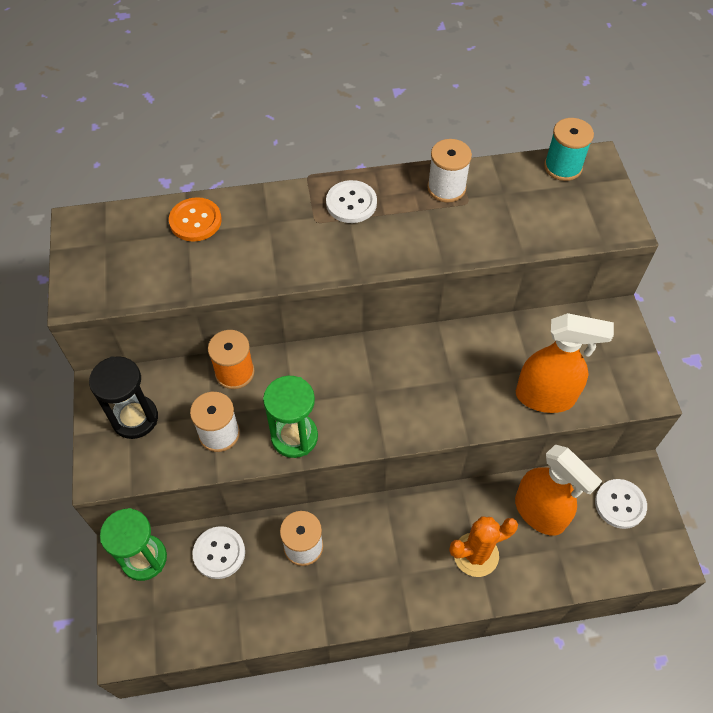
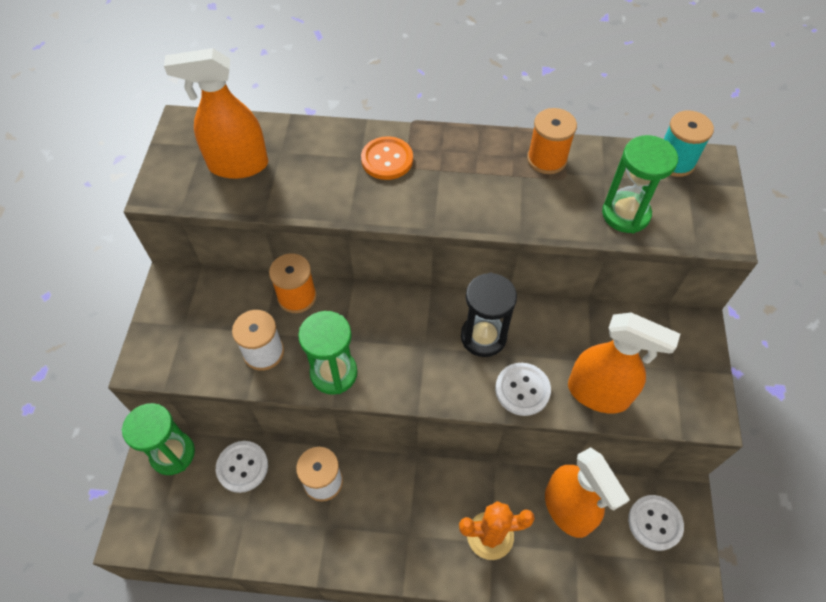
camera: 15 degrees right, 0 degrees up
black hourglass [89,356,158,439] -> black hourglass moved to [461,273,517,357]
orange button [169,197,222,242] -> orange button moved to [361,136,413,180]
white button [326,180,377,223] -> white button moved to [495,363,551,416]
white spool [427,139,472,203] -> orange spool [527,108,577,174]
none -> orange spray bottle [164,48,268,179]
none -> green hourglass [602,135,678,233]

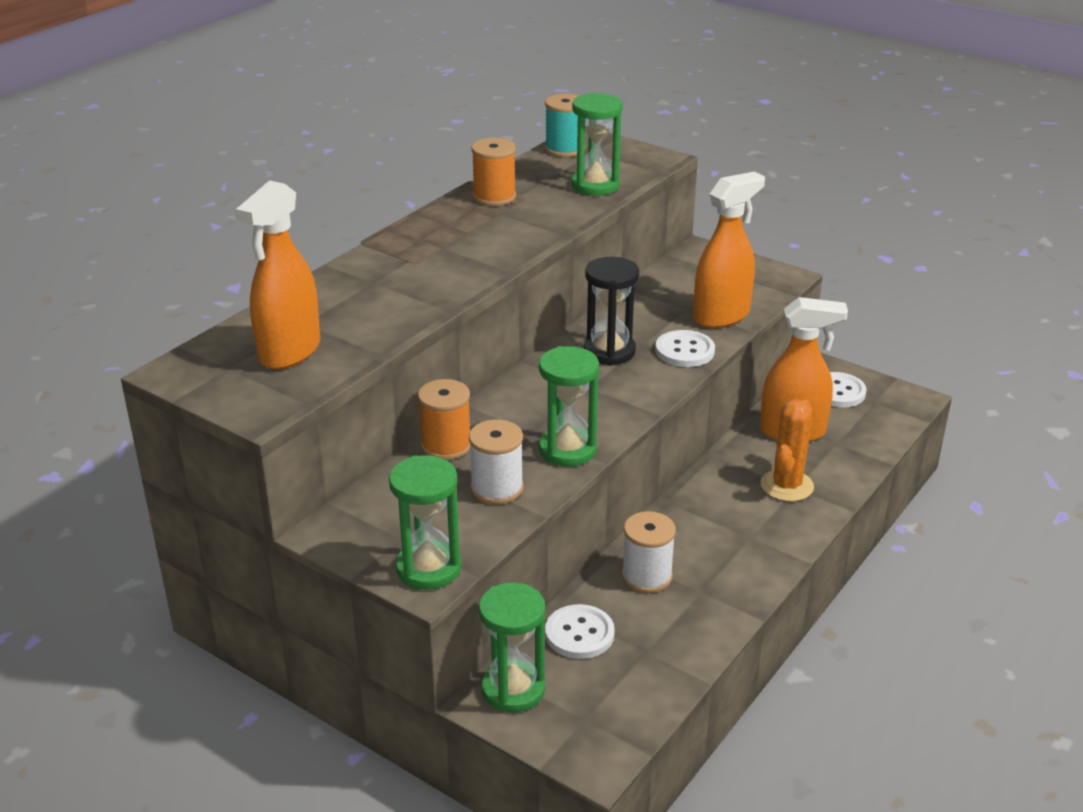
camera: 60 degrees left, 25 degrees down
orange button [361,136,413,180] -> none
none -> green hourglass [389,455,461,590]

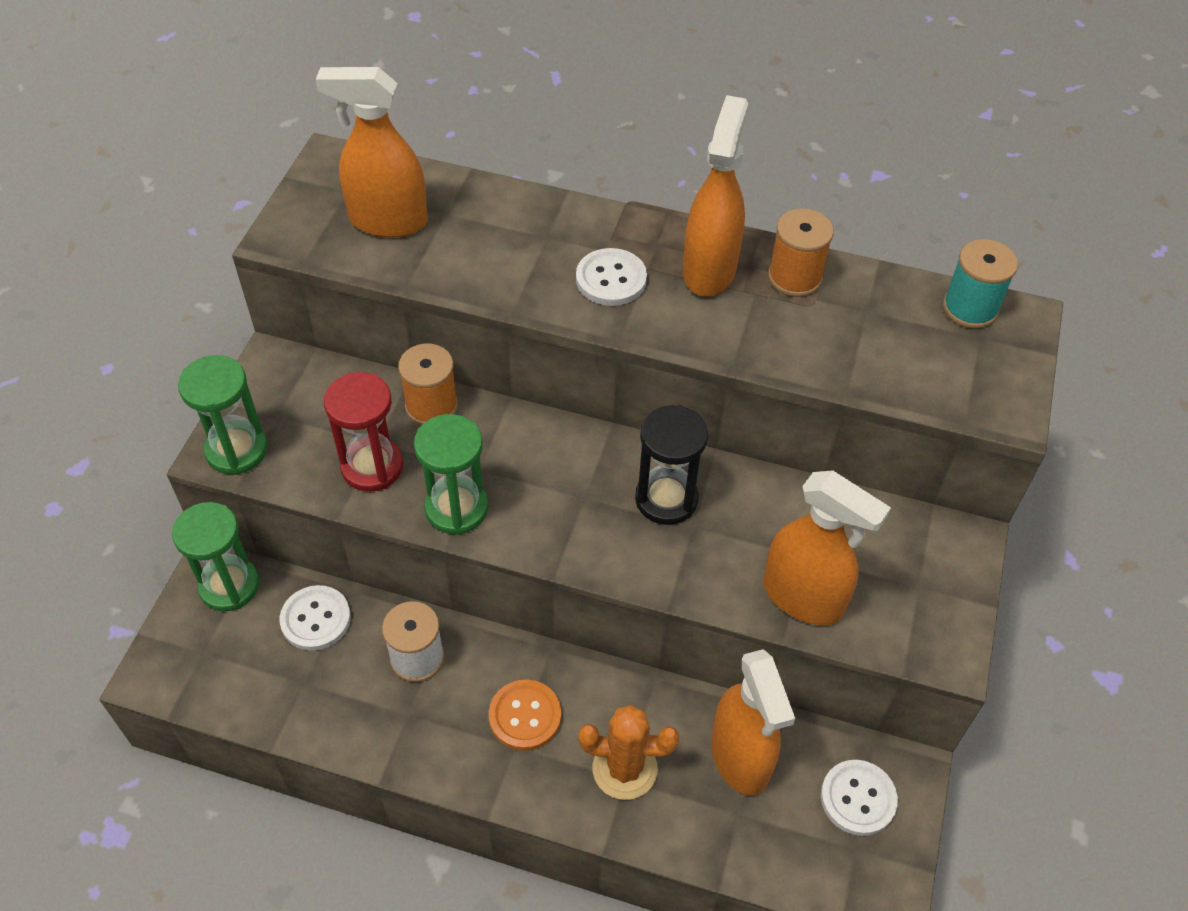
camera: 70 degrees right, 20 degrees up
white spool [469,420,524,504] -> red hourglass [324,372,403,492]
green hourglass [571,93,623,196] -> none
white button [655,330,715,367] -> white button moved to [576,248,647,306]
none -> orange button [489,679,561,751]
none -> orange spray bottle [683,95,748,297]

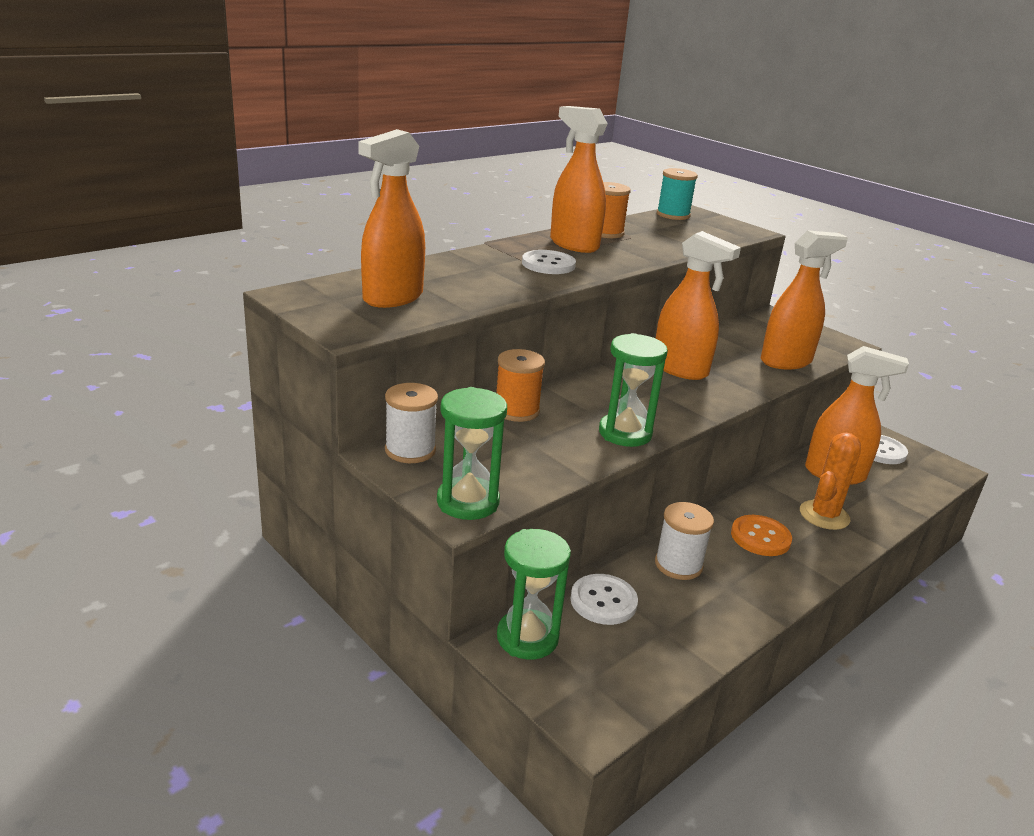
camera: 60 degrees left, 25 degrees down
red hourglass [324,372,403,492] -> none
black hourglass [635,405,708,525] -> orange spray bottle [656,231,741,380]
none -> white spool [385,383,438,463]

